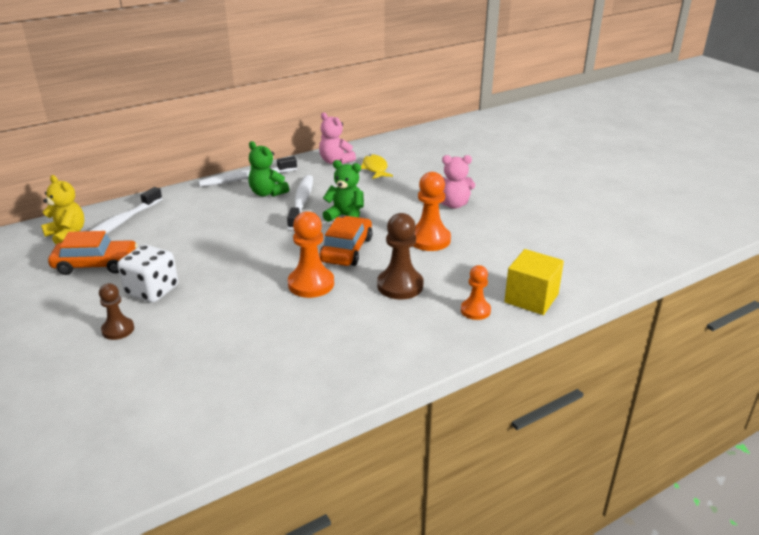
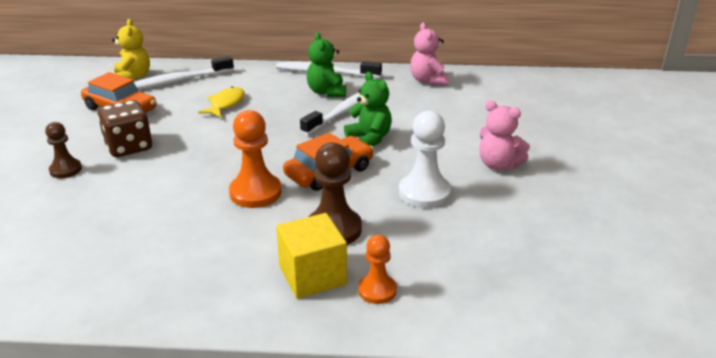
camera: 35 degrees right, 0 degrees up
white dice [117,244,178,303] -> brown dice [98,100,152,157]
yellow fish [361,155,393,179] -> yellow fish moved to [199,86,245,117]
orange pawn [413,172,451,251] -> white pawn [399,110,451,208]
yellow cube [504,249,564,315] -> yellow cube moved to [276,213,347,299]

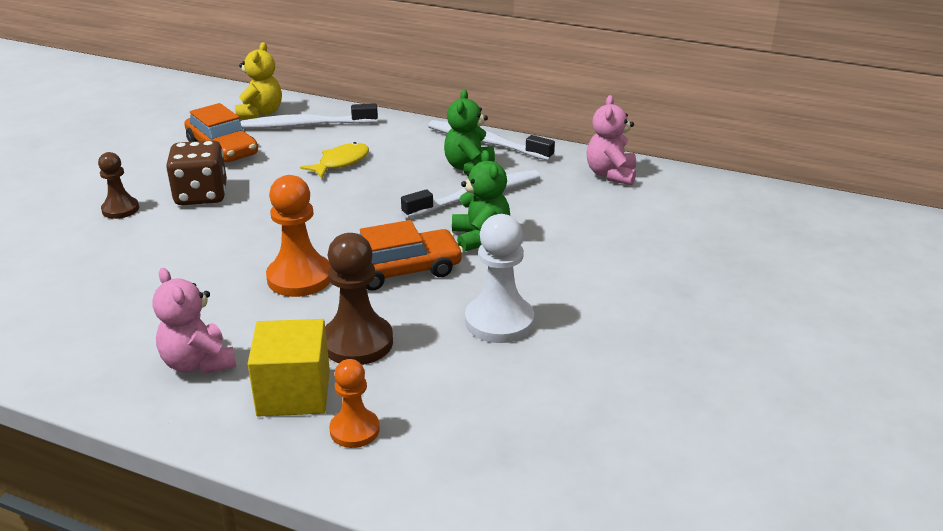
camera: 20 degrees right, 0 degrees up
pink teddy bear [479,100,530,170] -> pink teddy bear moved to [152,268,236,375]

